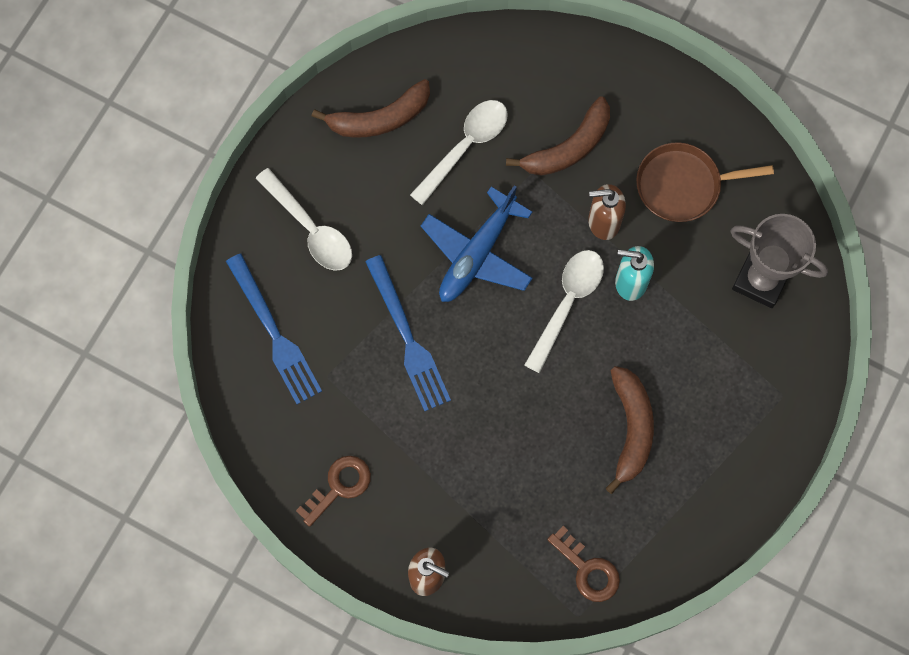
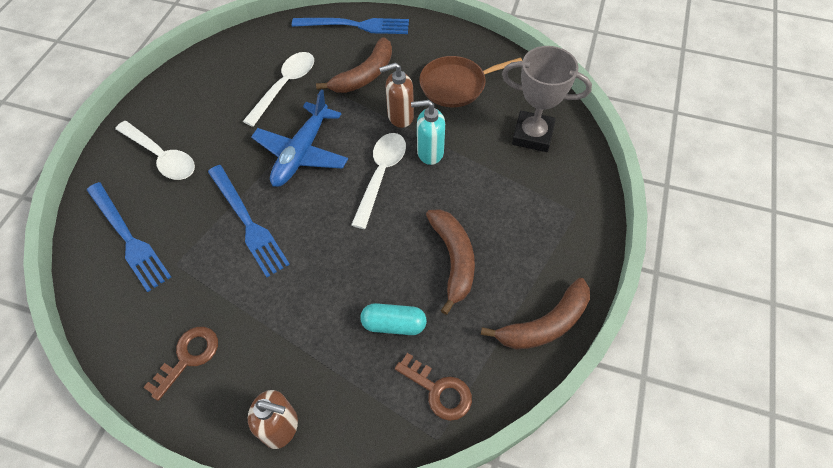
camera: 10 degrees left, 15 degrees down
brown banana [312,79,430,138] -> brown banana moved to [481,278,590,349]
none -> blue fork [292,18,409,34]
none -> turquoise capsule [360,303,427,335]

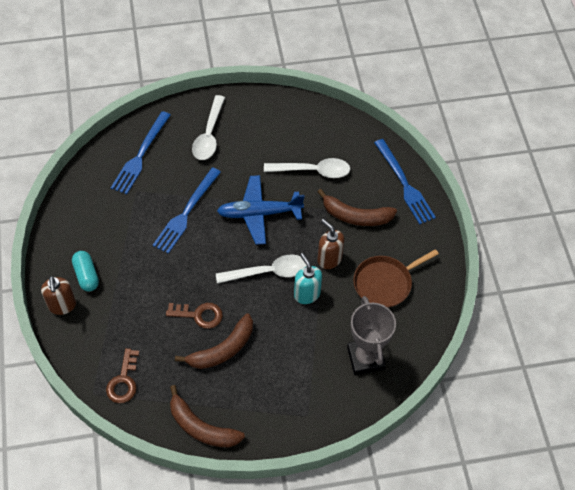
camera: 60 degrees right, 0 degrees up
brown key [143,327,218,401] -> brown key moved to [166,303,223,329]
turquoise capsule [360,303,427,335] -> turquoise capsule moved to [72,251,99,292]
brown pan [419,56,522,107] -> brown pan turned 75 degrees counterclockwise [353,249,439,308]

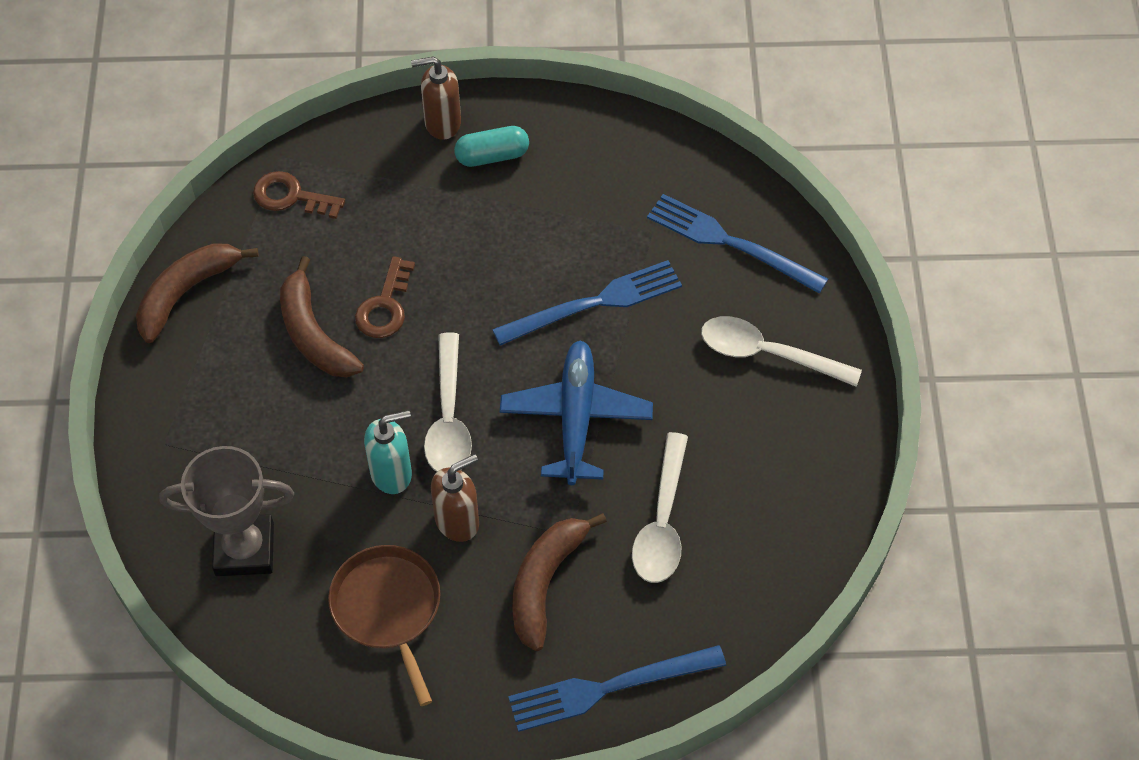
camera: 100 degrees right, 0 degrees up
blue fork [153,167,221,254] -> blue fork turned 120 degrees clockwise [492,260,682,346]

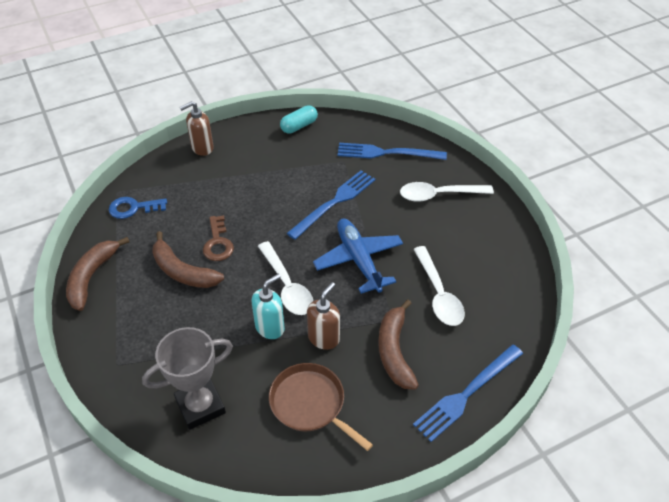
camera: 25 degrees left, 10 degrees down
brown key [253,171,345,219] -> blue key [109,197,167,219]
turquoise capsule [454,126,529,167] -> turquoise capsule moved to [280,105,318,134]

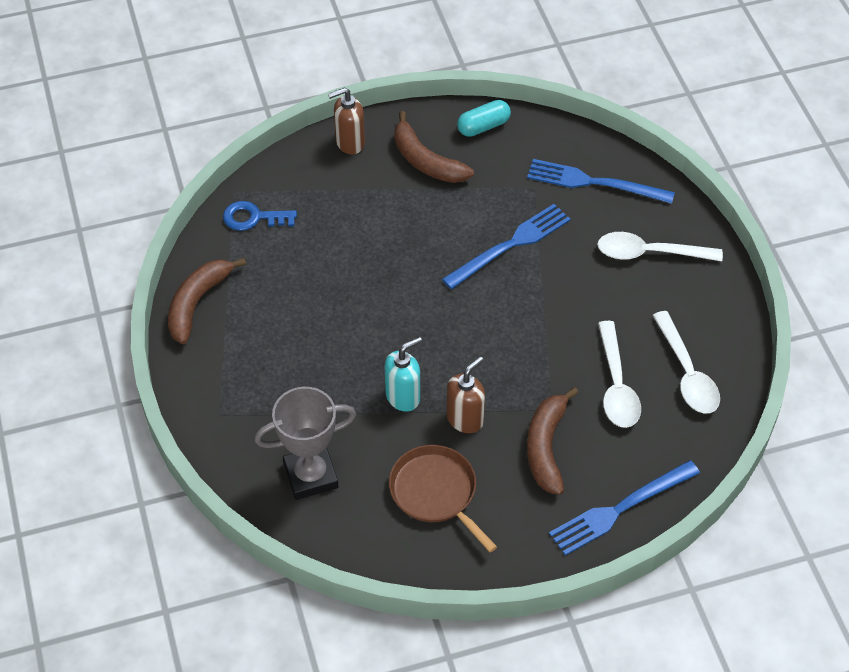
camera: 10 degrees right, 5 degrees up
brown banana [152,231,224,288] -> brown banana moved to [395,111,474,183]
brown key [203,215,234,261] -> none
white spoon [258,241,313,315] -> white spoon moved to [653,311,720,414]
blue plane [313,219,403,294] -> none

